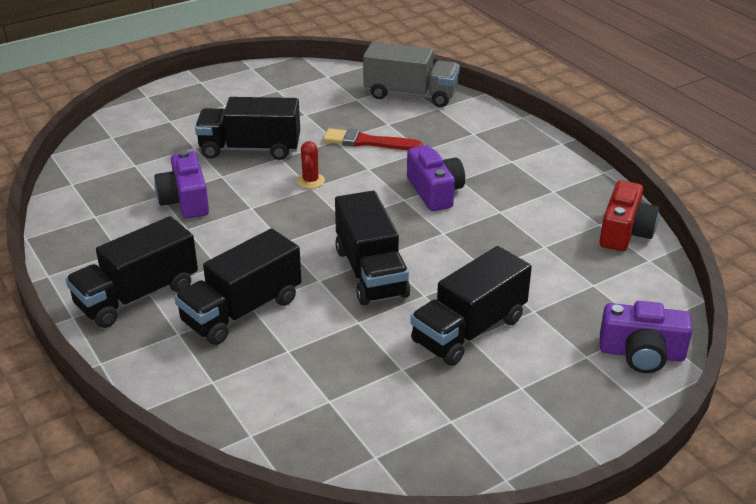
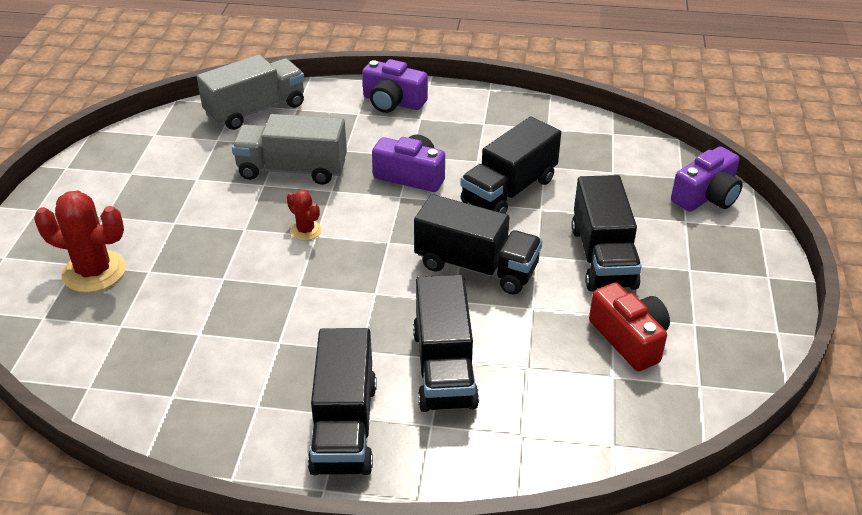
camera: 50 degrees left, 5 degrees up
purple camera [154,150,209,219] -> purple camera moved to [362,59,428,113]
black truck [195,97,300,160] -> black truck moved to [460,116,561,214]
red brush [323,128,423,150] -> grey truck [232,114,347,185]
red camera [600,180,659,251] -> red camera moved to [589,282,670,371]
none -> red cactus [34,191,126,293]

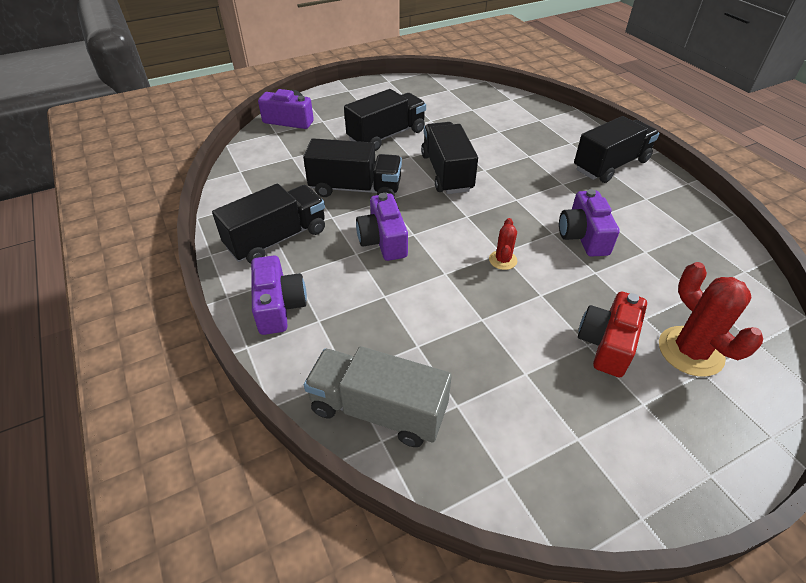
camera: 125 degrees left, 5 degrees up
grey truck [232,114,347,185] -> none
black truck [413,275,479,412] -> black truck moved to [212,184,325,263]
red camera [589,282,670,371] -> red camera moved to [578,291,647,377]
none -> purple camera [559,189,620,257]

